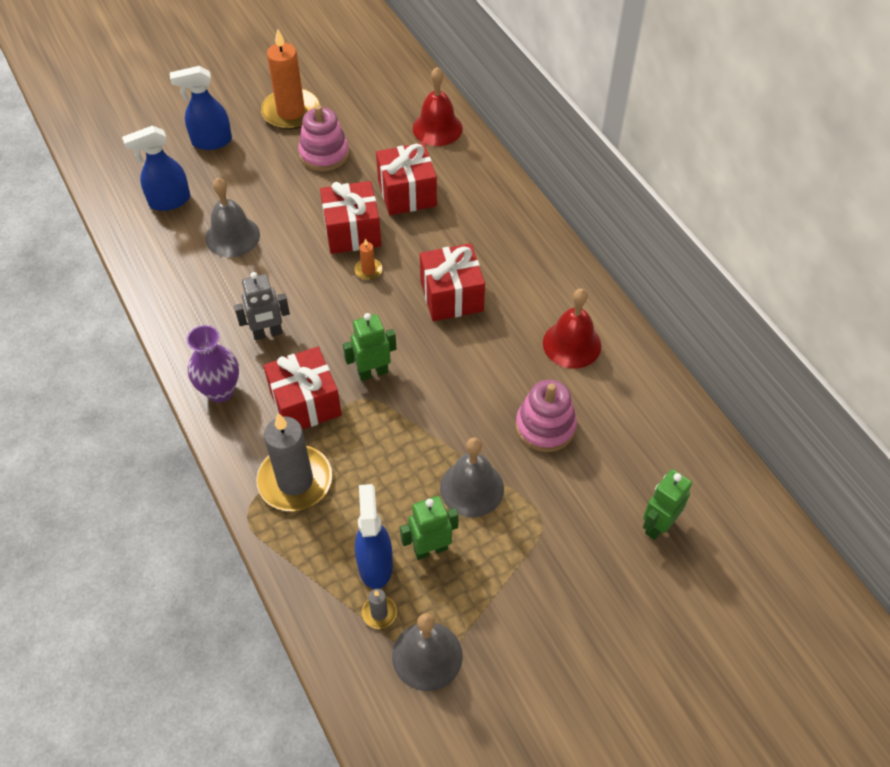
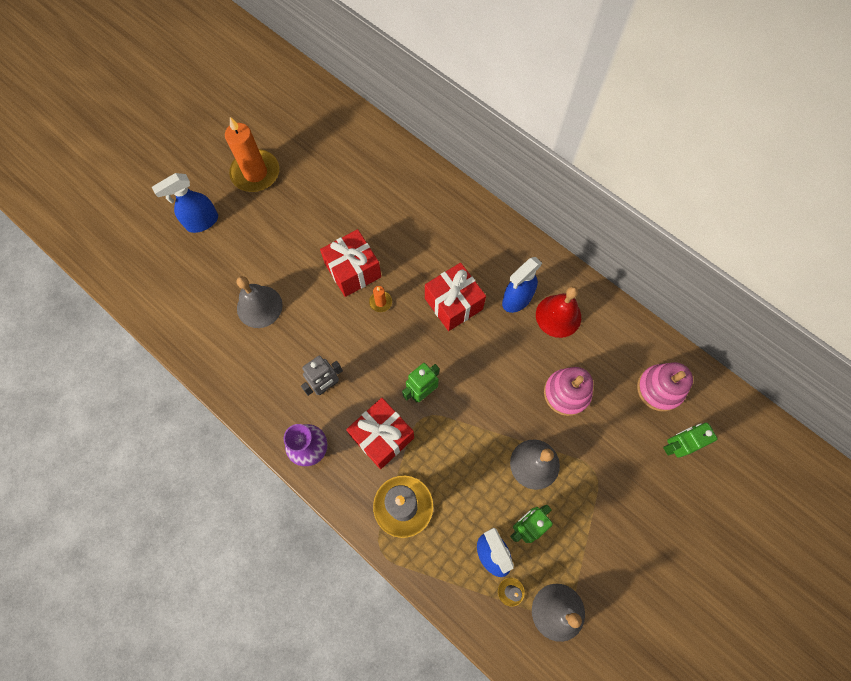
camera: 20 degrees left, 15 degrees up
blue spray bottle [122,125,190,211] -> blue spray bottle moved to [502,257,542,313]
pink stacking toy [298,105,349,171] -> pink stacking toy moved to [637,362,693,412]
red gift [376,142,437,215] -> none
red bell [413,67,463,146] -> none
green robot [643,469,692,540] -> green robot turned 45 degrees clockwise [663,423,718,458]

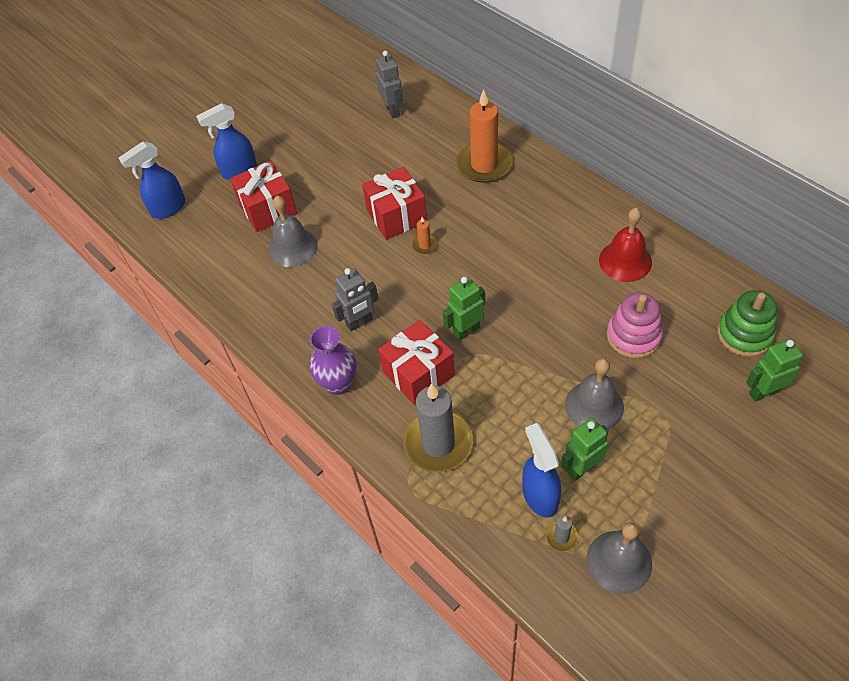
camera: 10 degrees right, 15 degrees down
orange candle [225,117,279,192] -> orange candle moved to [456,89,513,183]
red gift [425,263,486,331] -> red gift moved to [230,160,297,232]
blue spray bottle [502,257,542,313] -> blue spray bottle moved to [119,142,185,219]
pink stacking toy [637,362,693,412] -> green stacking toy [717,290,777,357]
none -> grey robot [376,51,403,118]

